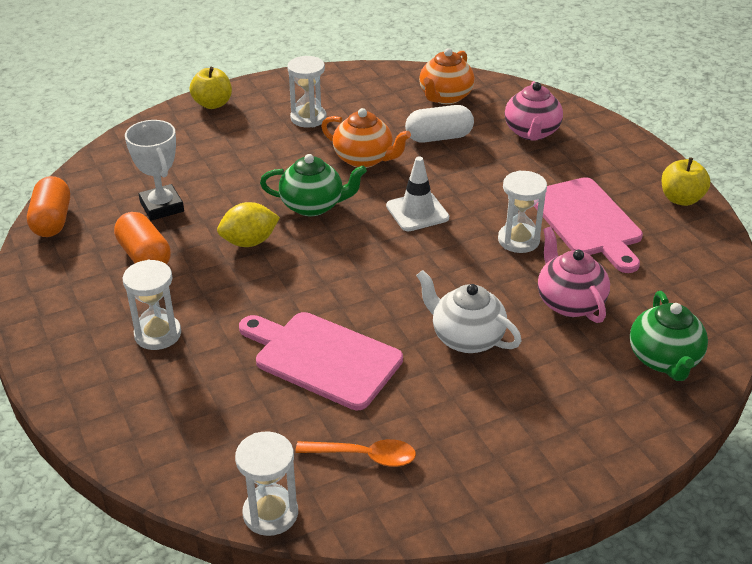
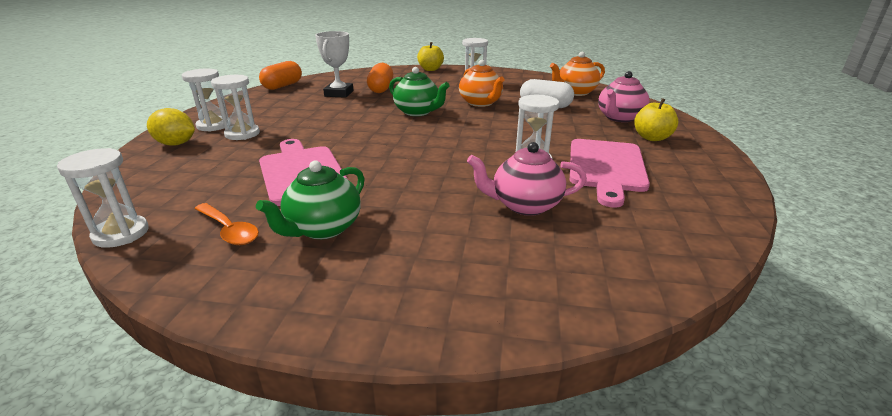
camera: 35 degrees right, 10 degrees down
orange capsule [114,212,171,264] -> orange capsule moved to [367,63,393,93]
yellow lemon [217,202,280,247] -> yellow lemon moved to [147,108,195,146]
white traffic cone [386,157,449,231] -> none
white teapot [416,270,521,353] -> none
pink teapot [538,227,610,323] -> pink teapot turned 105 degrees counterclockwise [467,142,587,216]
green teapot [630,291,708,381] -> green teapot moved to [256,160,365,239]
yellow apple [662,157,711,206] -> yellow apple moved to [634,98,678,141]
none -> white hourglass [182,69,229,132]

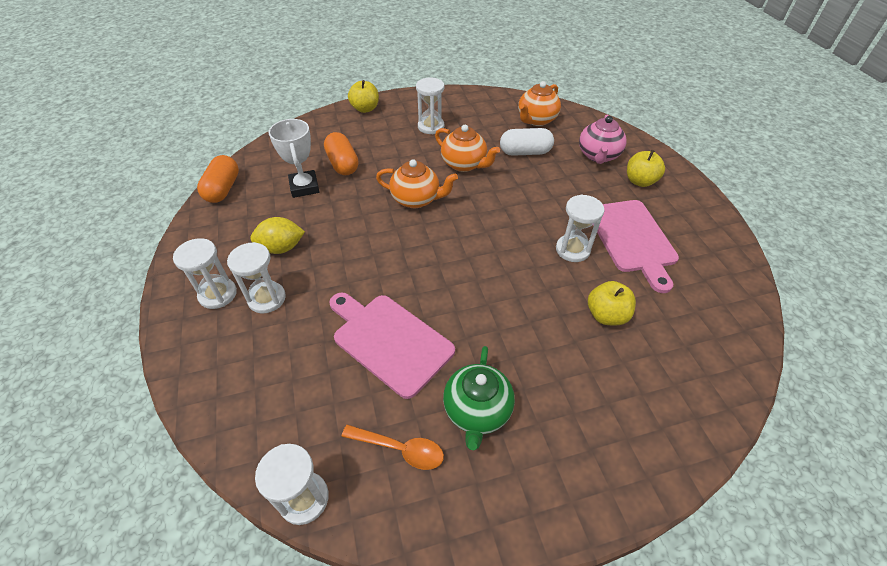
camera: 25 degrees left, 20 degrees up
yellow lemon [147,108,195,146] -> yellow lemon moved to [250,217,305,254]
green teapot [389,67,450,116] -> orange teapot [376,159,458,208]
pink teapot [467,142,587,216] -> yellow apple [588,281,636,326]

